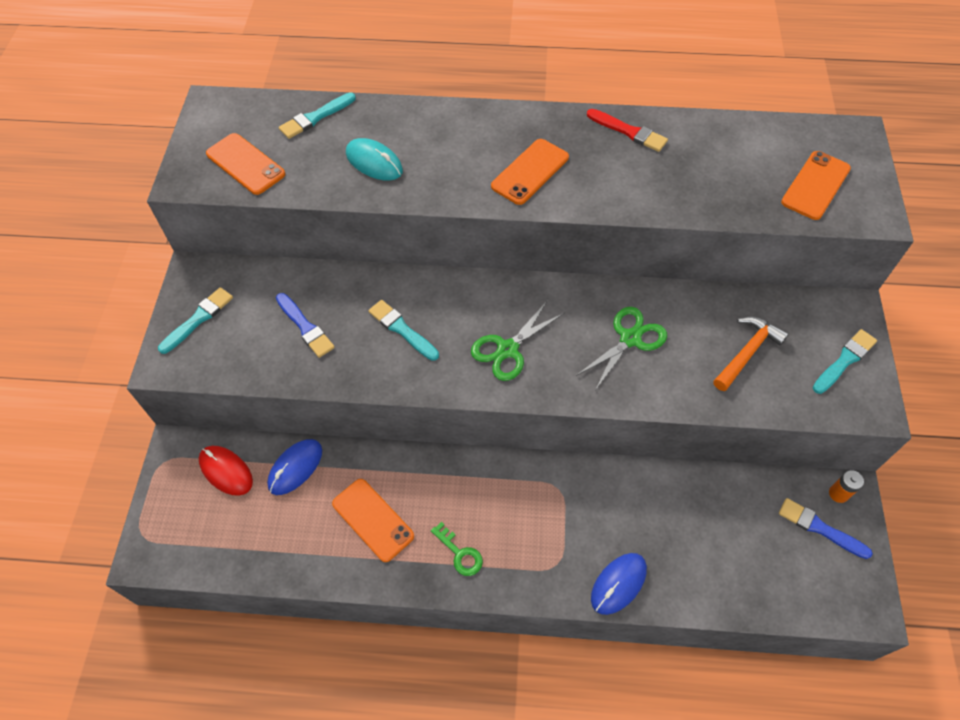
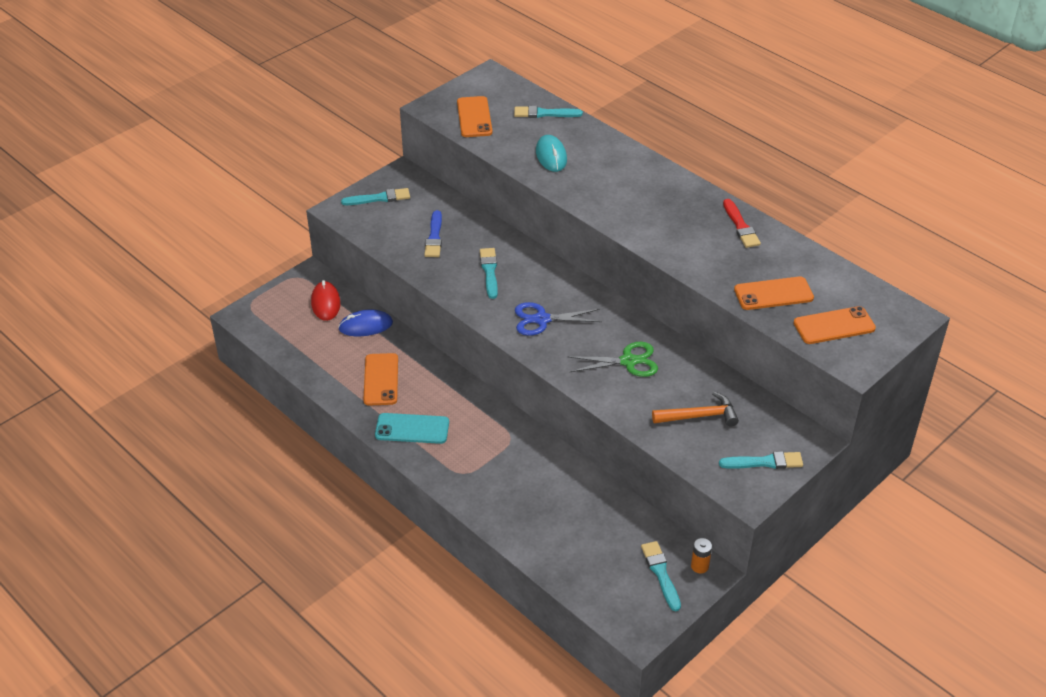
camera: 40 degrees right, 15 degrees down
green key [431,522,483,576] -> turquoise phone [375,413,449,444]
green scissors [471,300,565,381] -> blue scissors [515,302,602,336]
orange phone [491,139,569,205] -> orange phone moved to [734,276,814,310]
blue mouse [591,553,647,615] -> none
blue brush [779,498,873,559] -> turquoise brush [641,541,681,611]

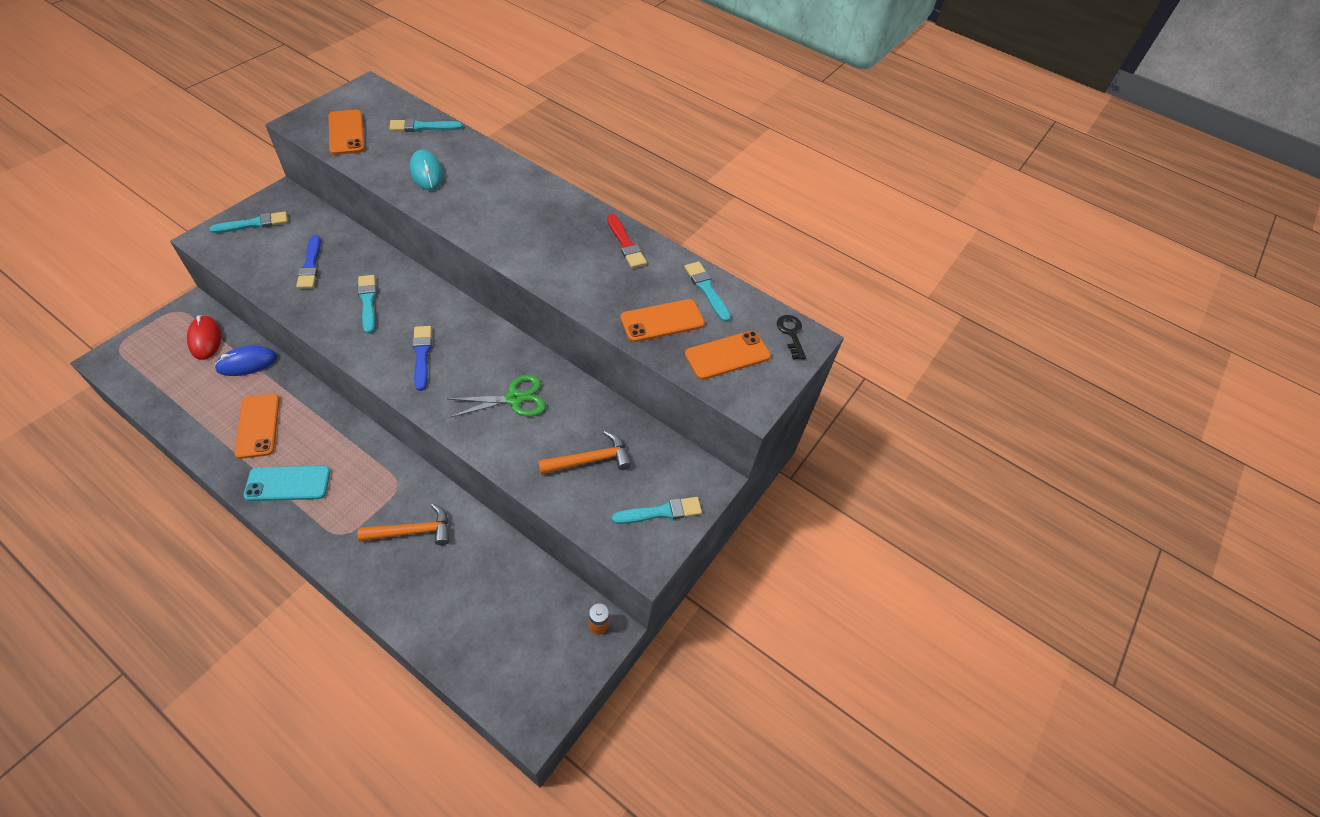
camera: 15 degrees left, 10 degrees up
blue scissors [515,302,602,336] -> blue brush [412,326,432,391]
turquoise brush [641,541,681,611] -> turquoise brush moved to [684,262,731,322]
none -> orange hammer [357,503,449,545]
none -> black key [777,315,806,360]

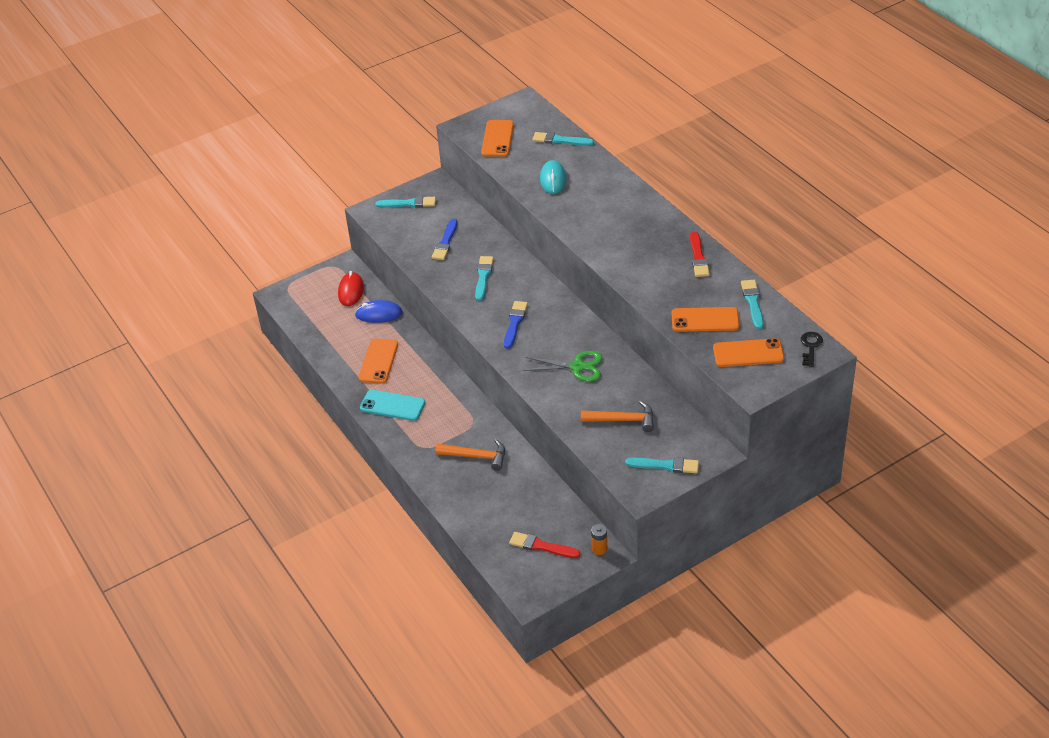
camera: 30 degrees right, 10 degrees down
none -> red brush [509,532,580,558]

